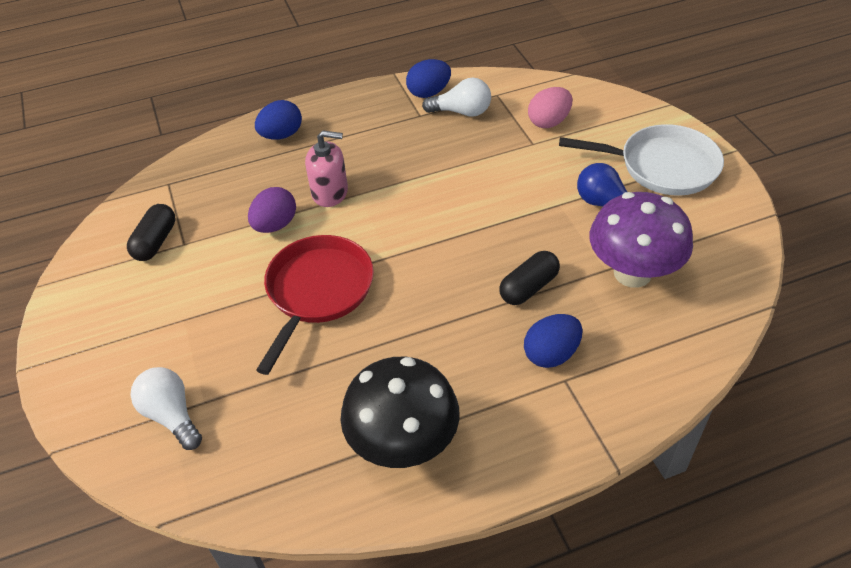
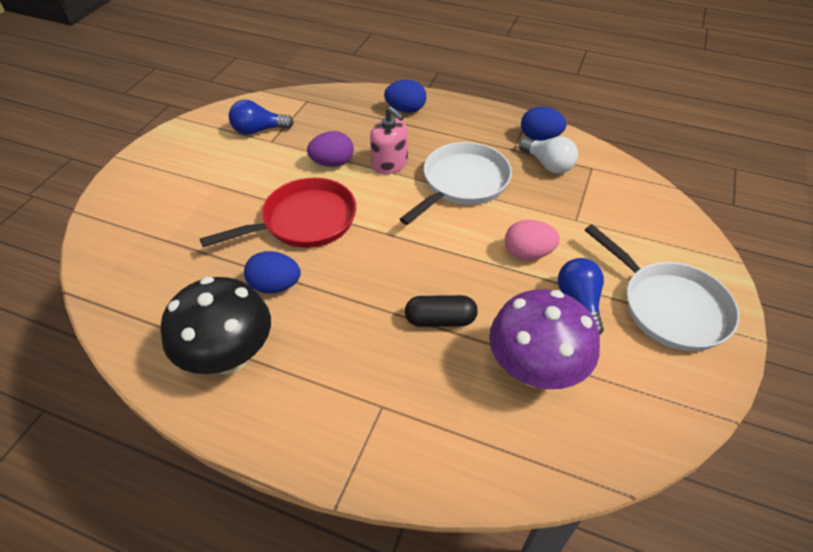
camera: 40 degrees right, 0 degrees up
black capsule [127,204,175,261] -> blue light bulb [229,100,294,135]
white light bulb [130,367,202,450] -> none
blue egg [524,314,583,368] -> blue egg moved to [244,251,301,293]
pink egg [528,87,572,128] -> pink egg moved to [505,220,560,260]
none -> white pan [400,142,512,225]

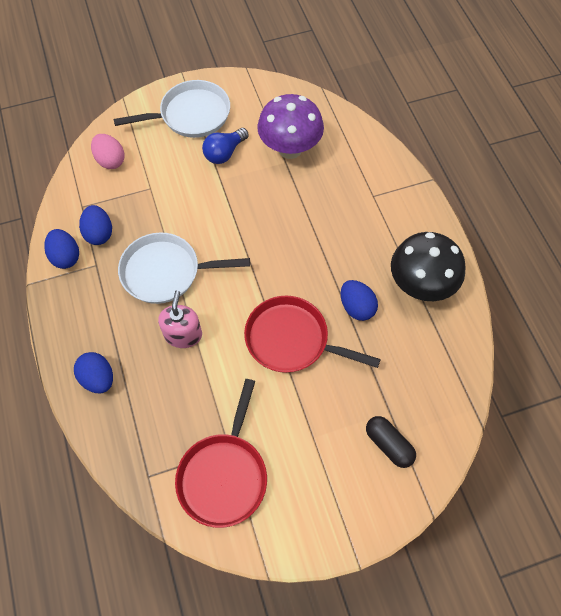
camera: 130 degrees left, 15 degrees up
blue light bulb [229,100,294,135] -> red pan [175,379,267,528]
purple egg [307,131,354,167] -> none
black capsule [405,295,478,327] -> black capsule moved to [366,416,416,468]
pink egg [505,220,560,260] -> pink egg moved to [91,134,125,169]
white light bulb [519,136,578,174] -> blue egg [79,205,112,245]
white pan [585,224,740,351] -> white pan turned 60 degrees clockwise [113,80,230,138]

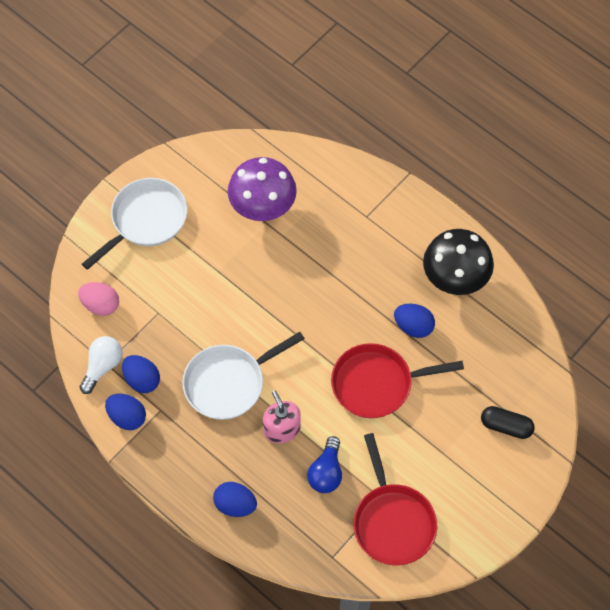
camera: 30 degrees left, 0 degrees up
blue light bulb [202,128,249,164] -> blue light bulb moved to [307,436,342,493]
none -> white light bulb [80,336,123,394]

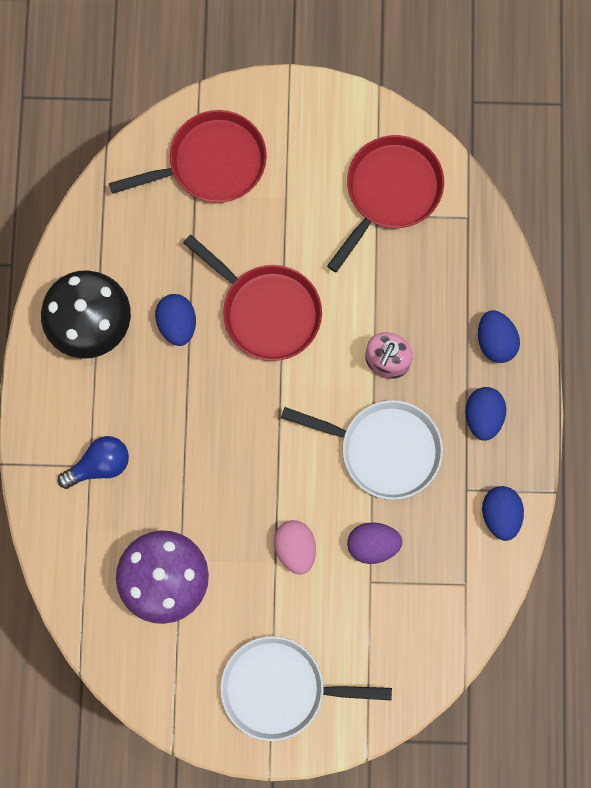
camera: 130 degrees left, 15 degrees up
pink egg [78,282,119,316] -> pink egg moved to [274,520,316,575]
white light bulb [80,336,123,394] -> none
blue egg [122,355,160,393] -> blue egg moved to [465,387,506,441]
blue light bulb [307,436,342,493] -> blue light bulb moved to [58,436,129,489]
black capsule [481,406,535,439] -> red pan [109,110,267,203]
none -> purple egg [347,522,403,564]

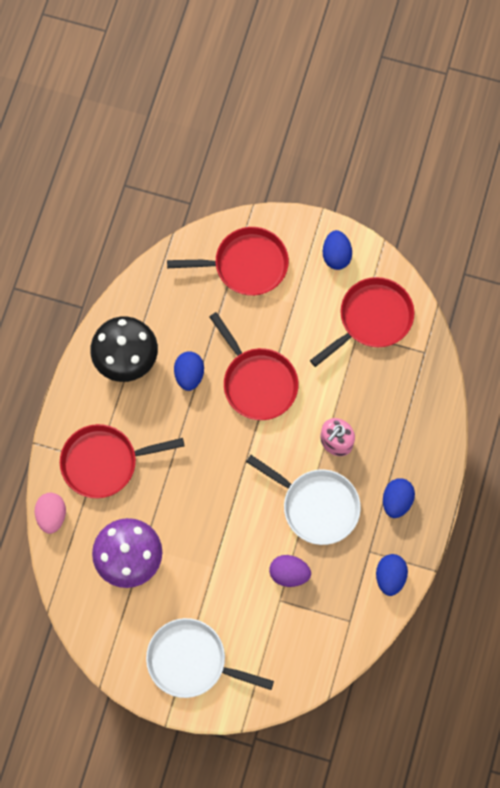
camera: 15 degrees right, 5 degrees down
blue light bulb [58,436,129,489] -> red pan [60,424,185,498]
pink egg [274,520,316,575] -> pink egg moved to [35,493,66,534]
blue egg [478,310,520,363] -> blue egg moved to [323,230,352,270]

